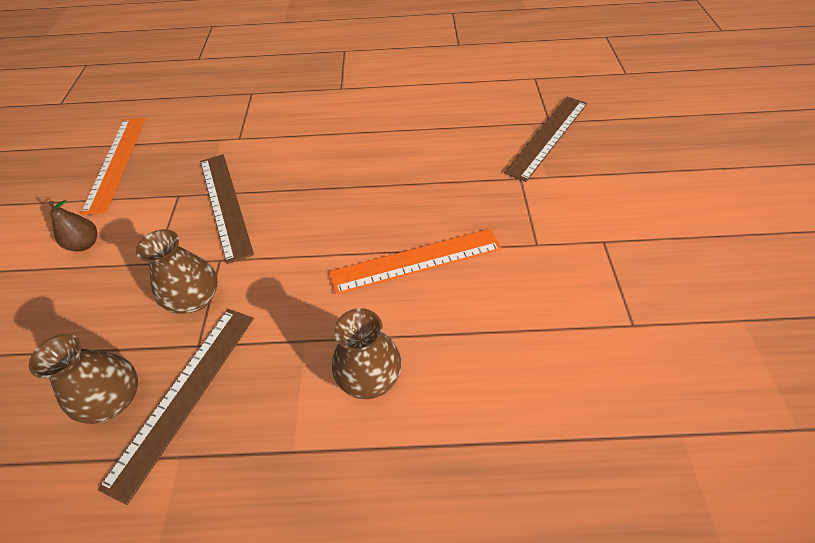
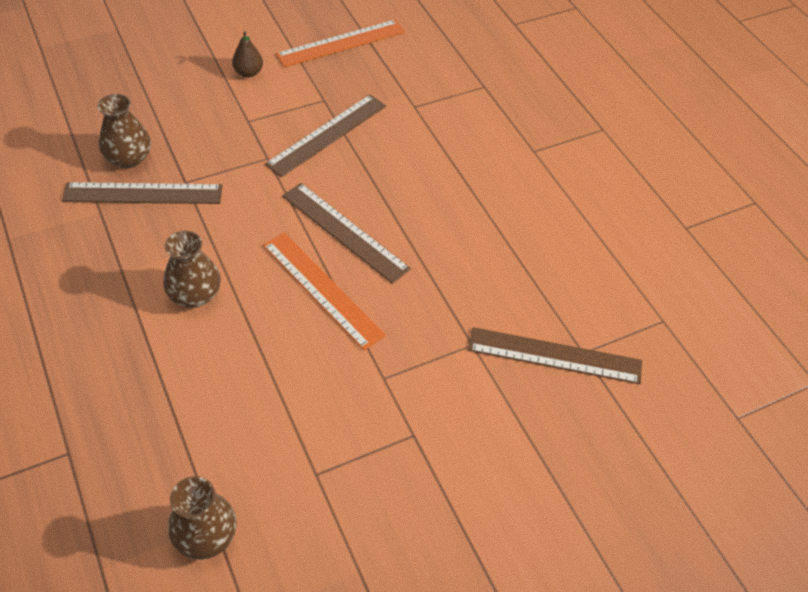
camera: 60 degrees right, 0 degrees up
brown vase [136,229,218,314] -> brown vase moved to [168,476,237,560]
none -> brown ruler [283,183,411,284]

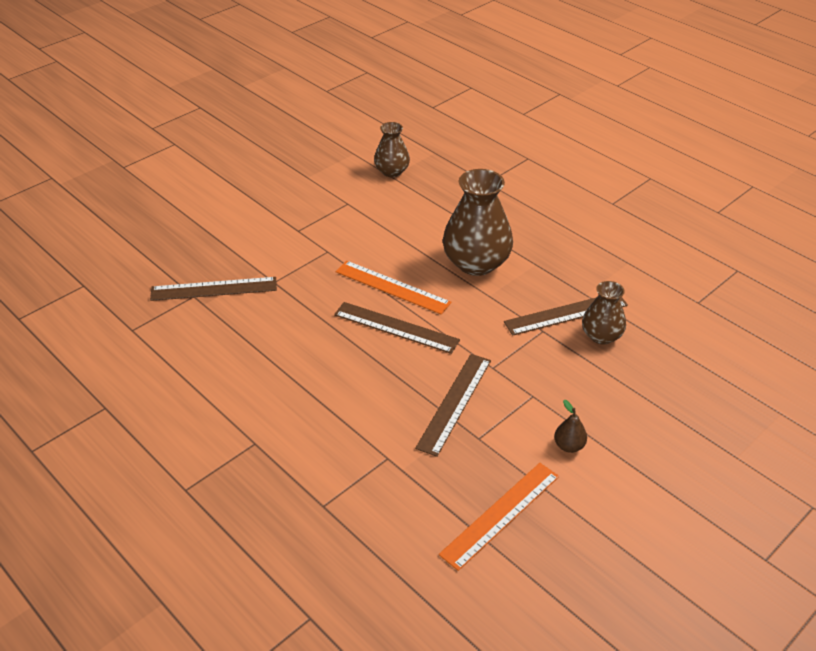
camera: 165 degrees right, 10 degrees down
brown vase [163,230,221,308] -> brown vase [443,169,513,276], size x1.74

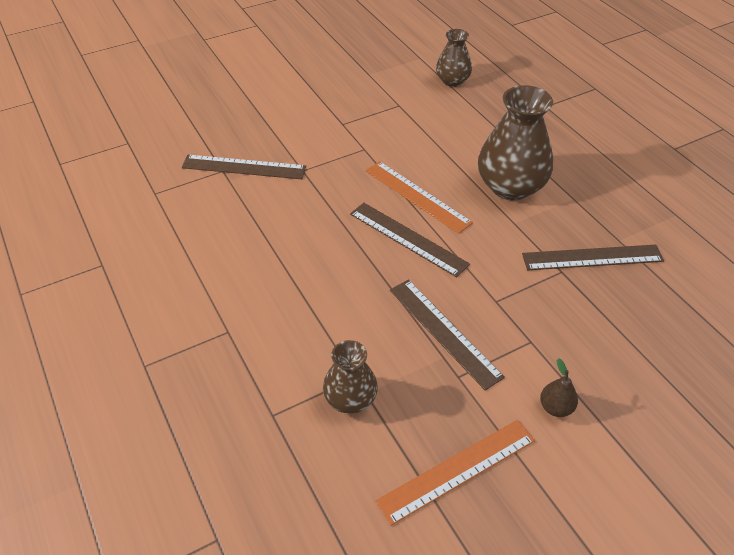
camera: 15 degrees right, 5 degrees up
brown ruler [415,354,491,457] -> brown ruler turned 75 degrees counterclockwise [390,280,505,390]
brown vase [582,281,626,345] -> brown vase moved to [323,340,378,414]

